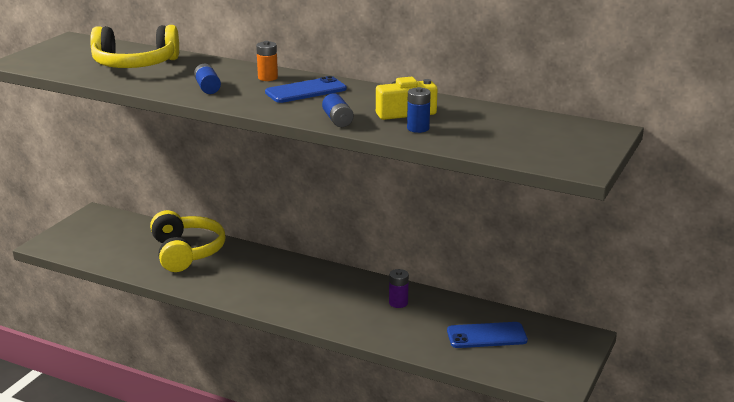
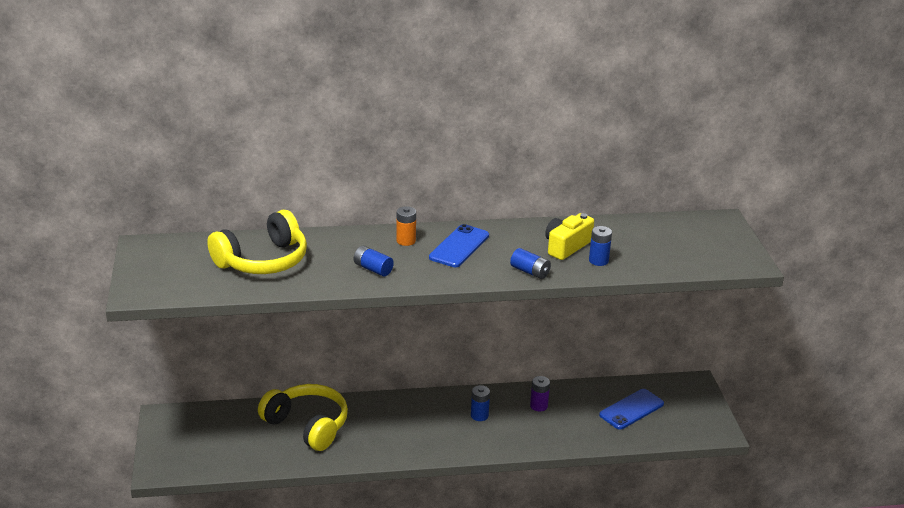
camera: 35 degrees left, 5 degrees up
none -> blue battery [471,385,490,421]

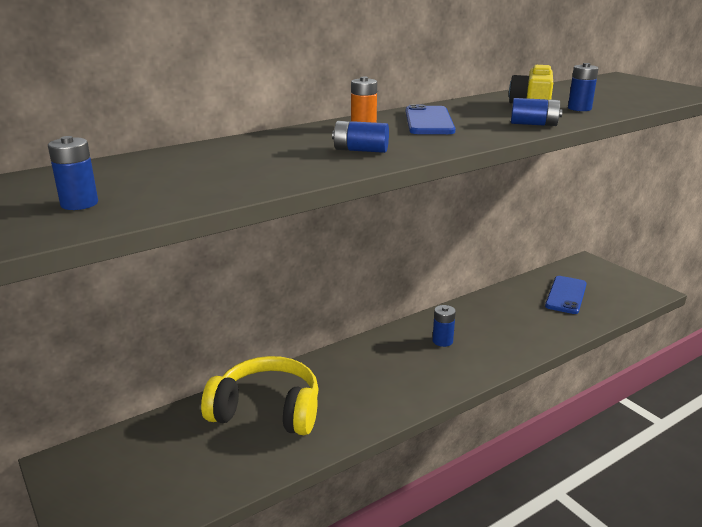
camera: 25 degrees left, 5 degrees down
yellow headphones [207,210,307,274] -> none
purple battery [530,376,550,411] -> none
none -> blue battery [48,136,98,210]

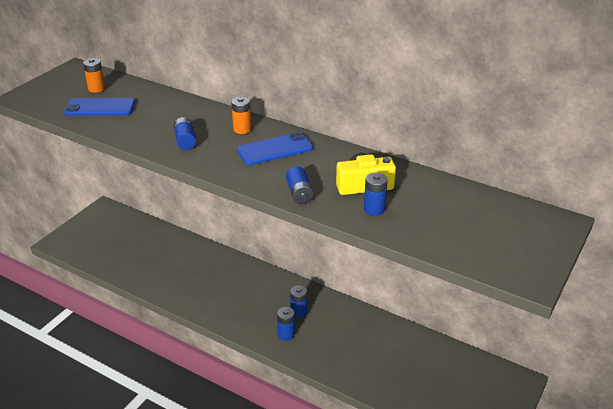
camera: 65 degrees right, 10 degrees up
blue battery [48,136,98,210] -> blue battery moved to [277,307,295,341]
yellow headphones [201,356,319,435] -> none
blue phone [545,276,587,314] -> blue phone moved to [64,98,135,116]
none -> orange battery [83,58,105,93]

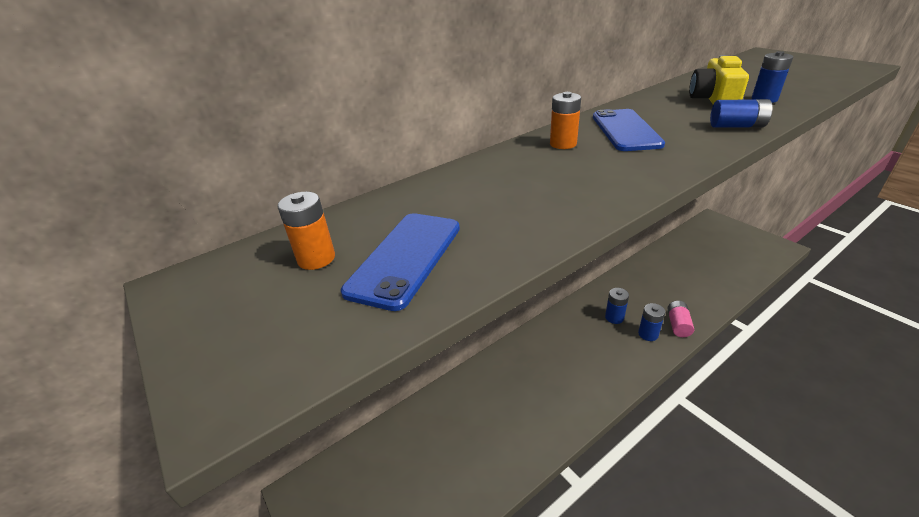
camera: 65 degrees left, 0 degrees up
blue battery [174,117,196,150] -> none
none -> pink battery [667,301,694,337]

